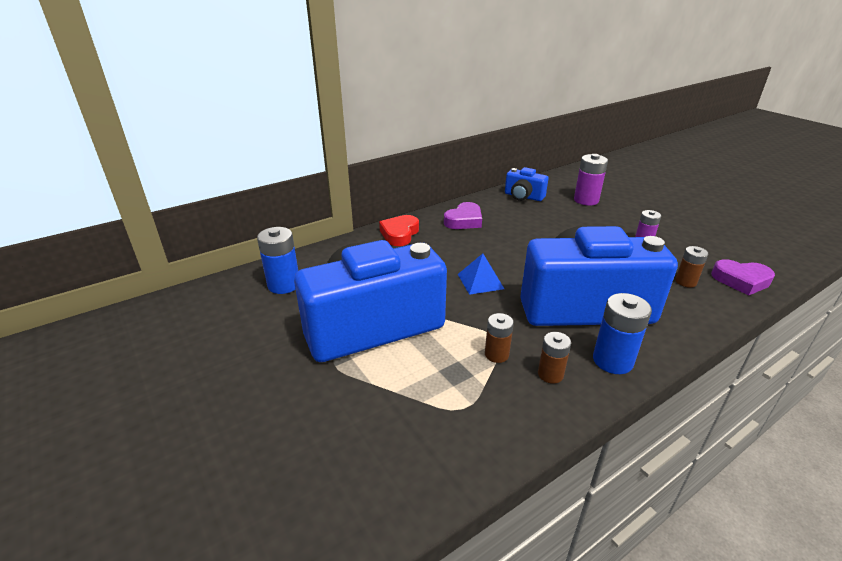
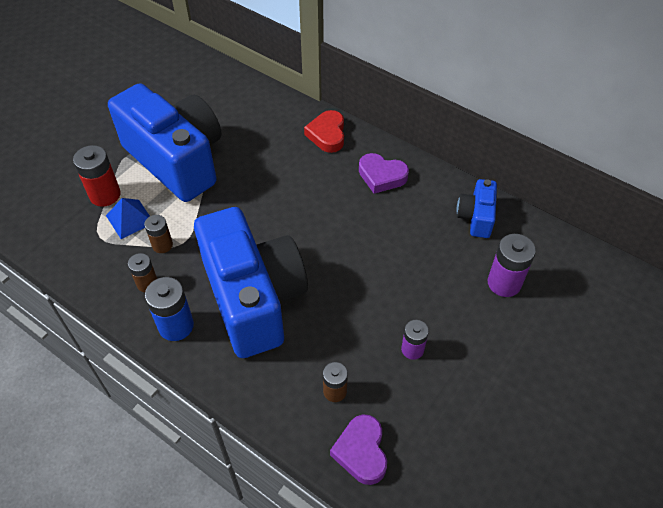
camera: 70 degrees right, 20 degrees up
blue battery [257,227,298,294] -> none
red heart [379,215,419,246] -> red heart turned 90 degrees counterclockwise [304,110,344,153]
blue pyramid [458,253,504,295] -> blue pyramid moved to [106,198,150,239]
none -> red battery [73,145,121,207]

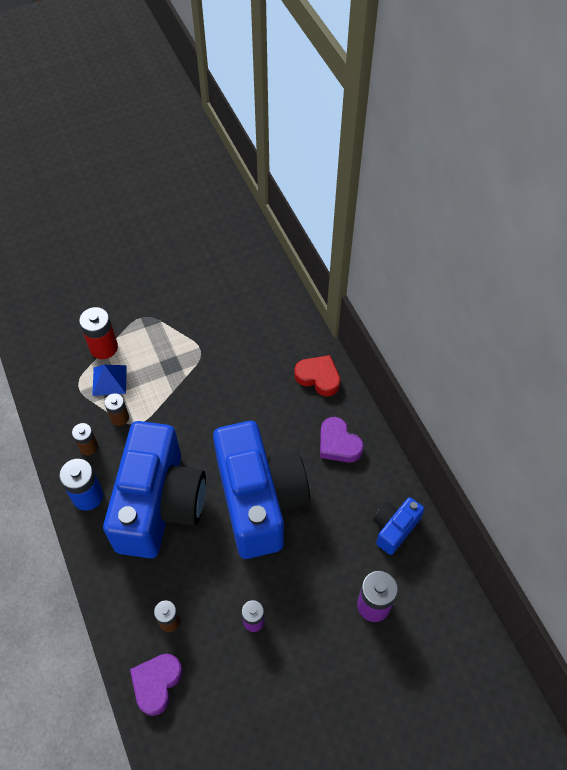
camera: 30 degrees right, 5 degrees up
blue camera [108,83,222,202] -> blue camera moved to [213,421,310,559]
red heart [304,110,344,153] -> red heart turned 90 degrees clockwise [294,355,340,396]

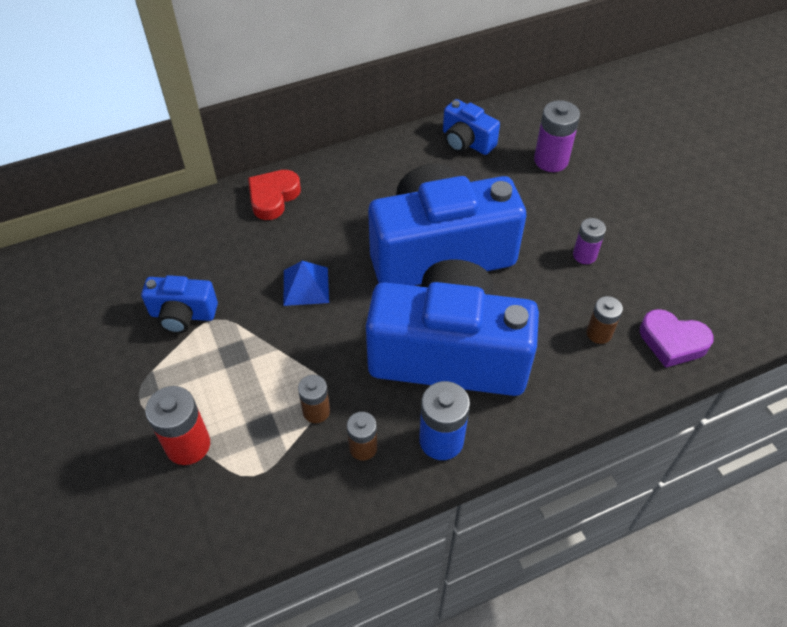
camera: 90 degrees left, 5 degrees down
blue pyramid [92,365,127,396] -> blue pyramid moved to [284,261,329,306]
purple heart [320,417,364,463] -> none
none -> blue camera [141,275,218,334]

